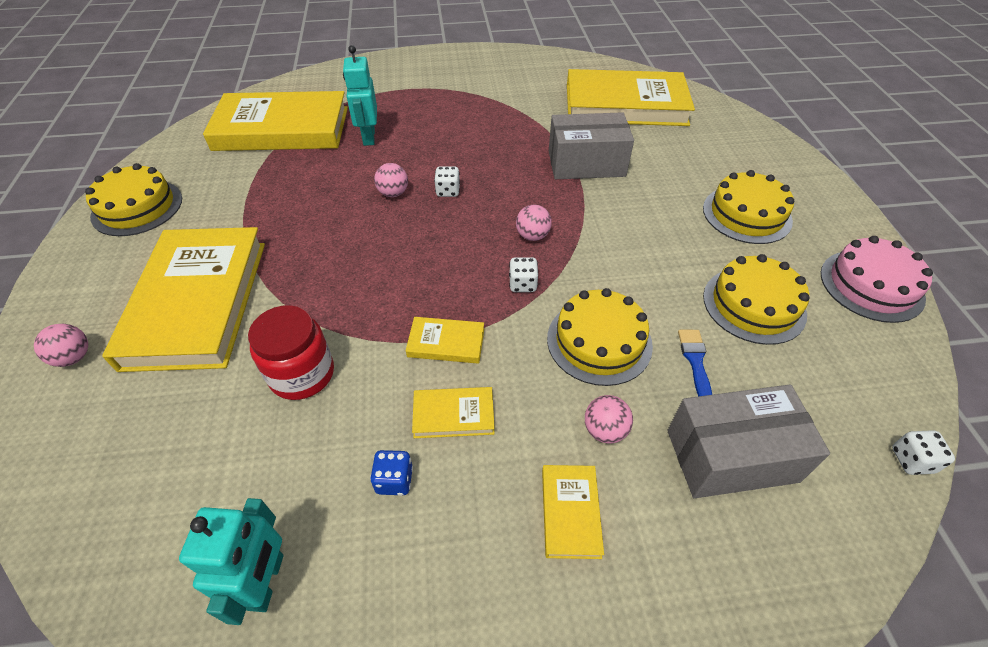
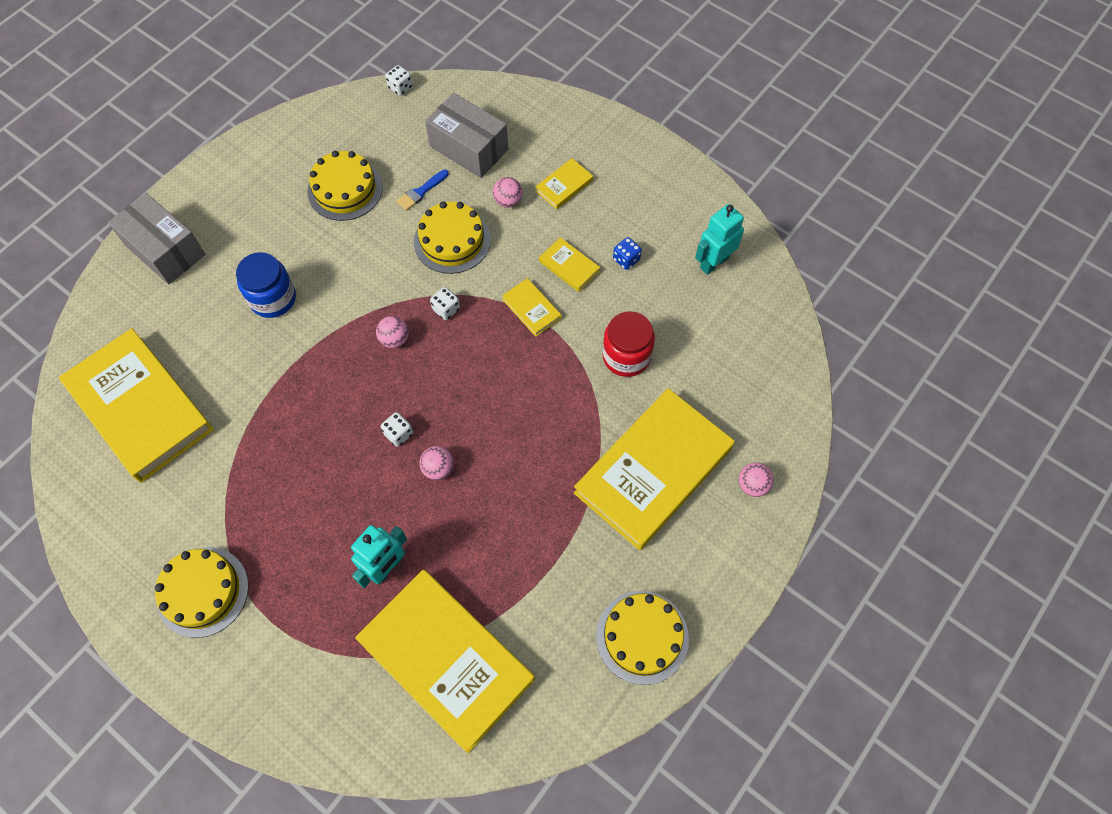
camera: 135 degrees left, 15 degrees up
grey box [549,112,634,179] -> grey box moved to [108,193,205,284]
yellow cake [703,170,794,244] -> yellow cake moved to [155,548,249,638]
pink cake [821,236,933,323] -> none
none -> blue jar [236,252,296,318]

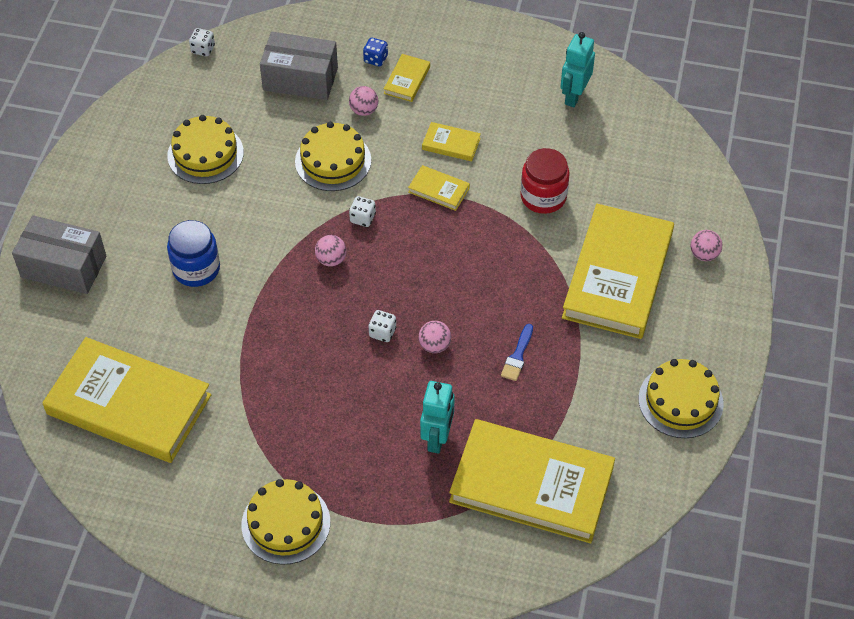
camera: 25 degrees left, 10 degrees down
blue brush [397,170,449,211] -> blue brush moved to [501,324,533,381]
blue dice [613,237,642,270] -> blue dice moved to [363,37,388,67]

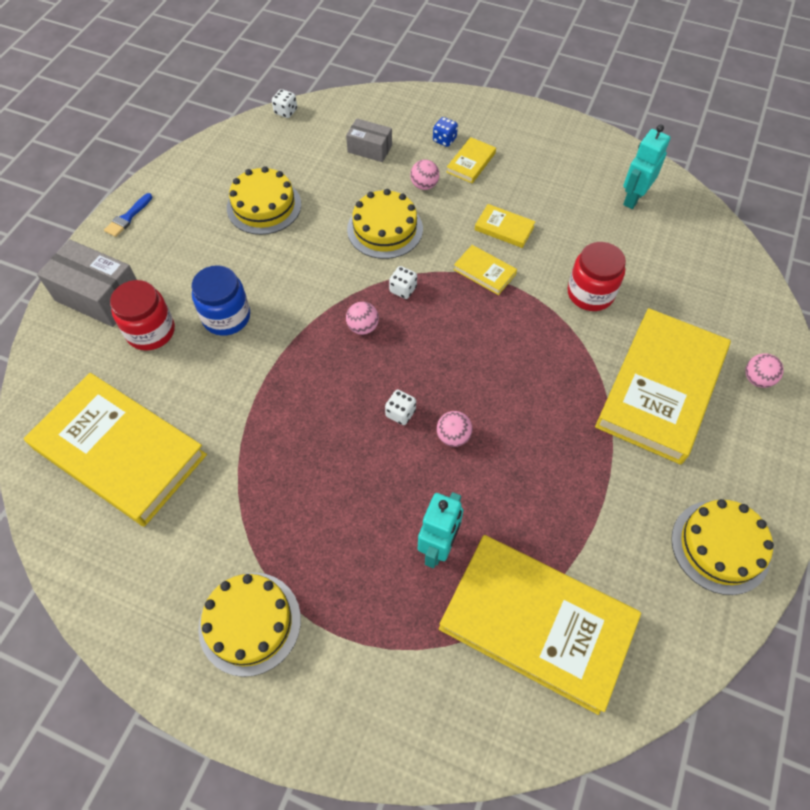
camera: 10 degrees right, 5 degrees up
grey box [260,32,338,100] -> grey box [346,118,392,162], size x0.60
blue brush [501,324,533,381] -> blue brush moved to [104,193,153,237]
none -> red jar [110,280,175,351]

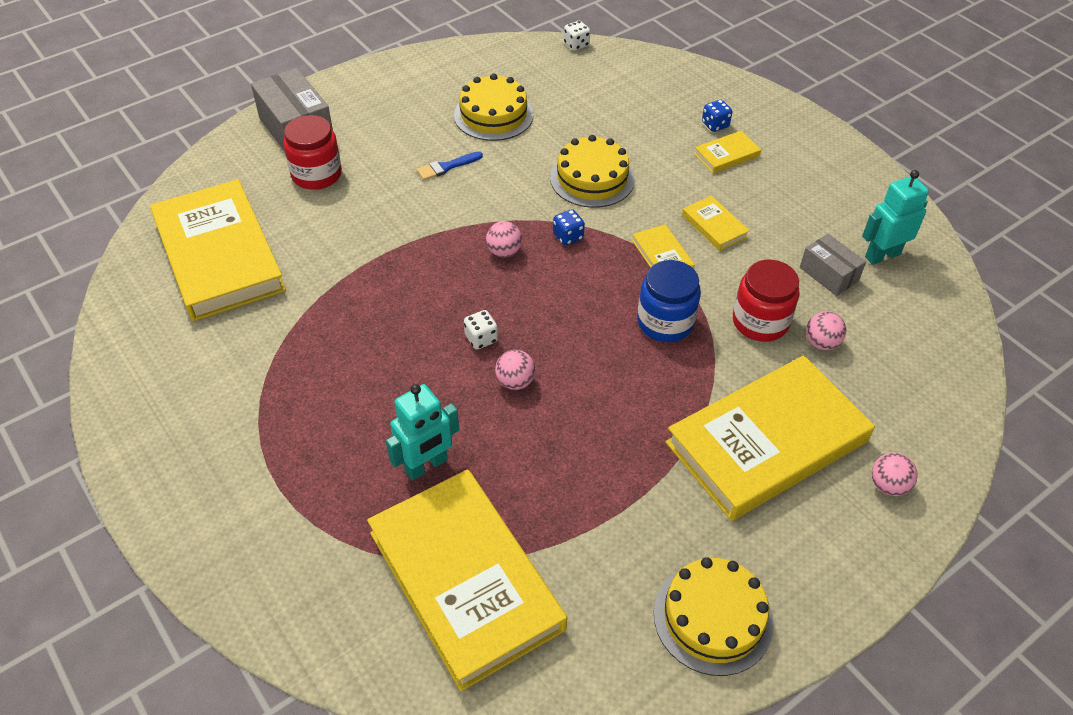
camera: 30 degrees right, 10 degrees down
blue brush [104,193,153,237] -> blue brush moved to [417,151,483,180]
blue jar [192,265,250,336] -> blue jar moved to [637,260,701,342]
yellow cake [198,573,301,677] -> none
grey box [346,118,392,162] -> grey box moved to [800,234,866,296]
white dice [389,266,417,299] -> blue dice [553,209,585,246]
pink ball [410,159,439,190] -> pink ball moved to [806,311,846,350]

